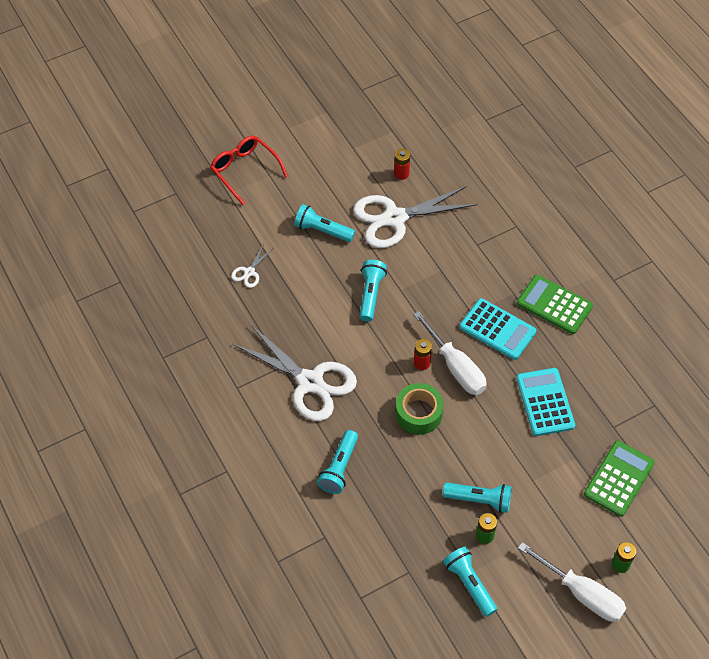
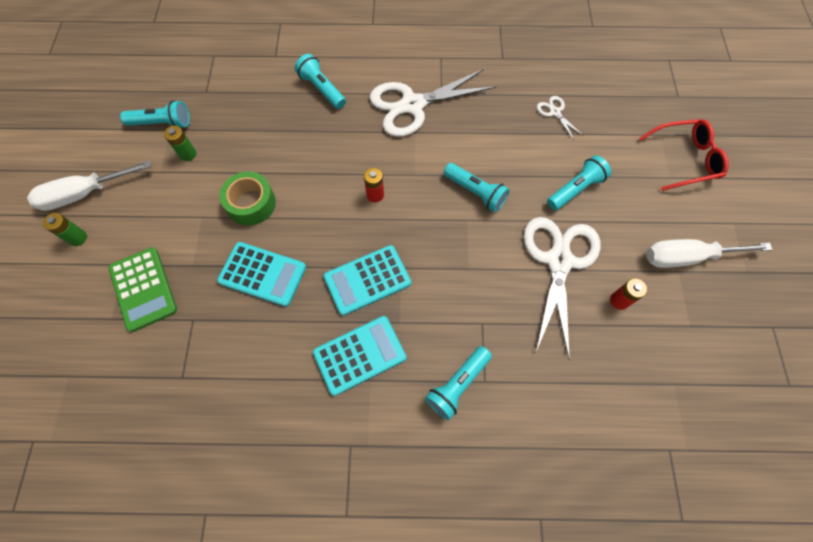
camera: 120 degrees right, 10 degrees up
green tape [395,383,444,435] -> green tape moved to [219,171,276,226]
white screwdriver [413,311,487,395] -> white screwdriver moved to [646,239,773,268]
turquoise flashlight [443,482,512,513] -> turquoise flashlight moved to [425,346,492,420]
green calculator [517,275,593,334] -> turquoise calculator [313,316,406,396]

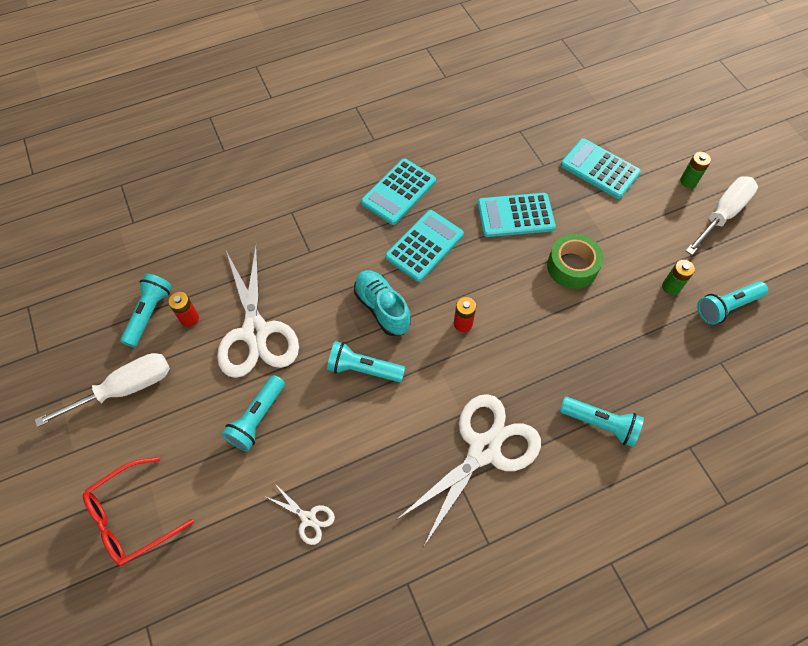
camera: 155 degrees right, 5 degrees down
green calculator [109,247,177,332] -> turquoise calculator [561,138,641,199]
turquoise flashlight [425,346,492,420] -> turquoise flashlight moved to [120,274,172,347]
none -> turquoise shoe [354,270,411,336]

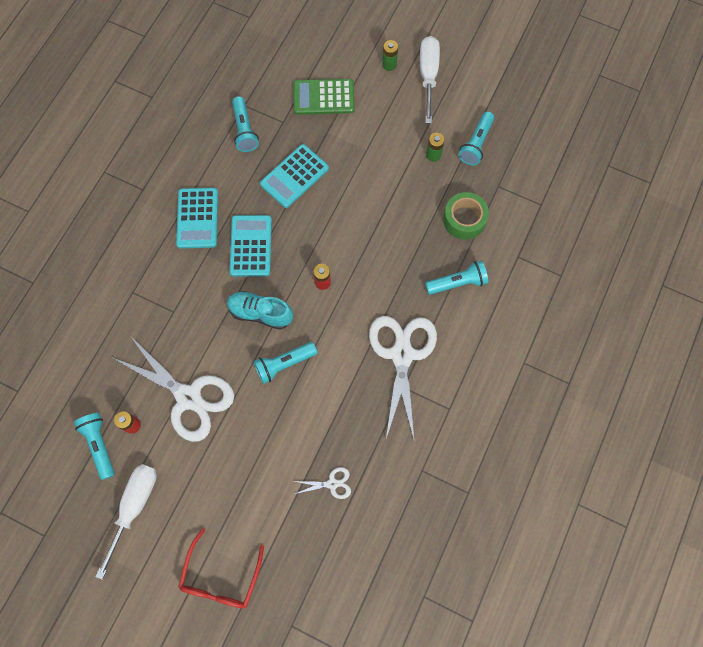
camera: 40 degrees left, 10 degrees up
turquoise flashlight [222,375,285,451] -> turquoise flashlight moved to [232,96,259,152]
green tape [547,234,603,289] -> green tape moved to [443,192,489,240]
turquoise calculator [561,138,641,199] -> green calculator [293,79,355,115]

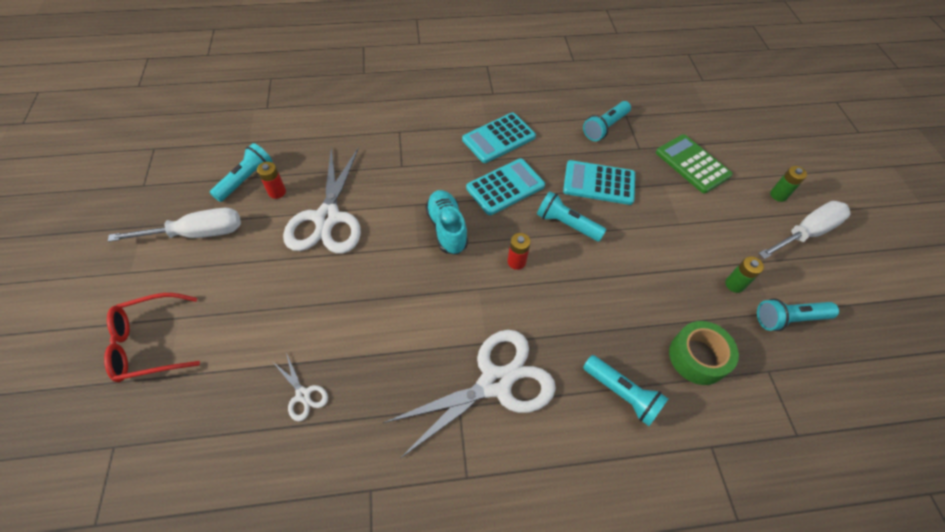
camera: 55 degrees right, 15 degrees down
turquoise flashlight [253,342,317,384] -> turquoise flashlight moved to [537,191,606,242]

